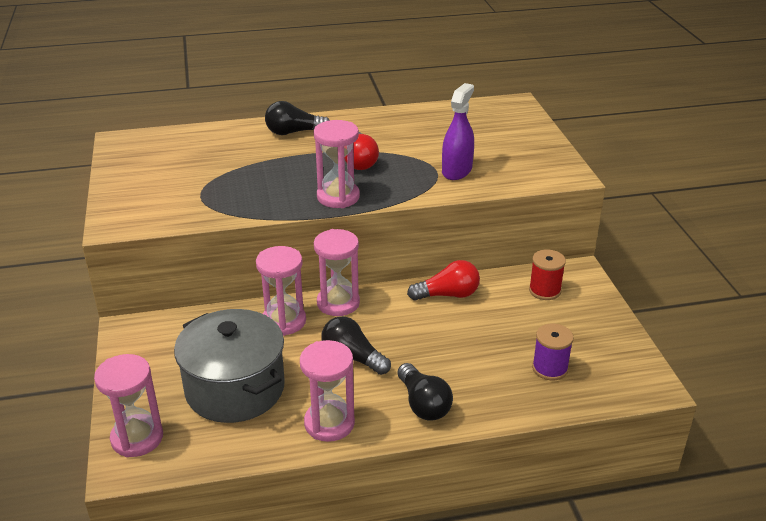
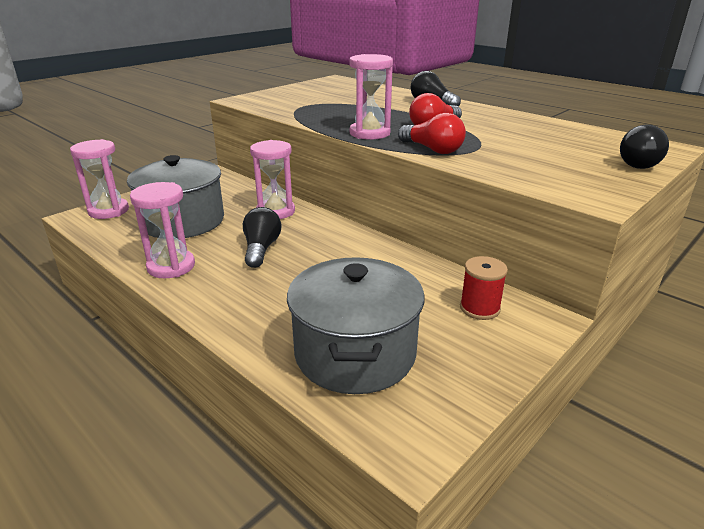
camera: 55 degrees right, 5 degrees down
pink hourglass [314,229,360,316] -> none
black light bulb [398,363,453,421] -> black light bulb moved to [620,125,669,169]
red light bulb [407,260,480,301] -> red light bulb moved to [398,113,466,154]
purple spray bottle [442,83,474,180] -> none
purple spool [532,324,574,380] -> grey pot [287,257,425,394]

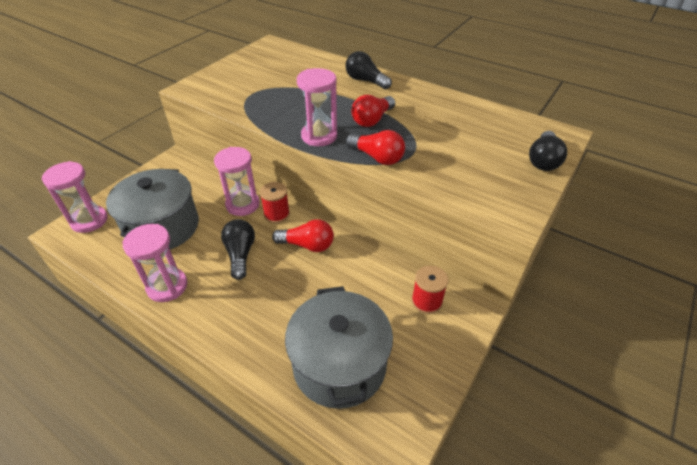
camera: 10 degrees left, 15 degrees up
none -> red spool [260,182,290,223]
none -> red light bulb [272,219,334,252]

